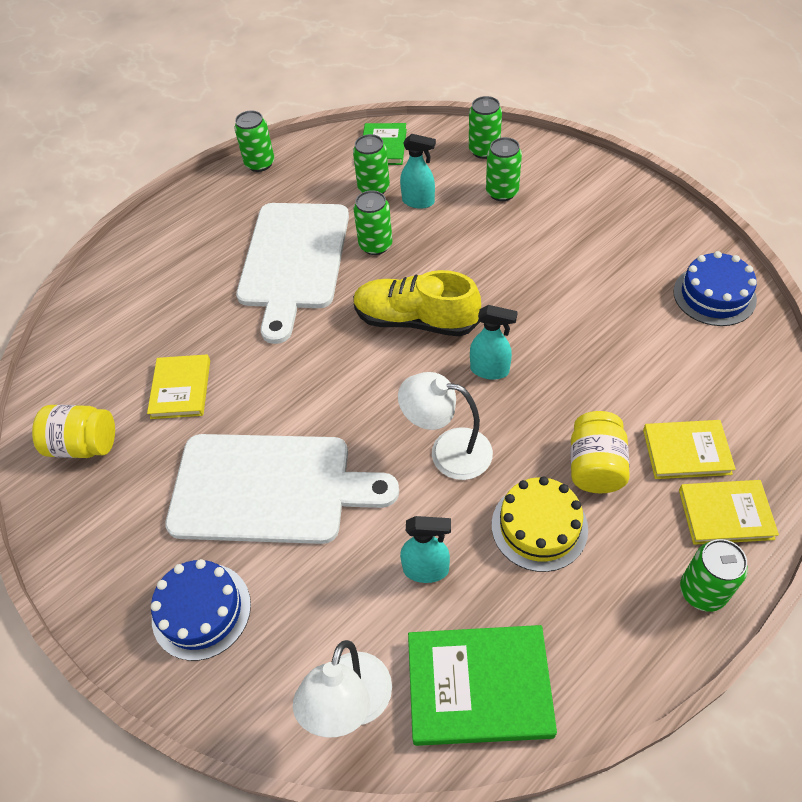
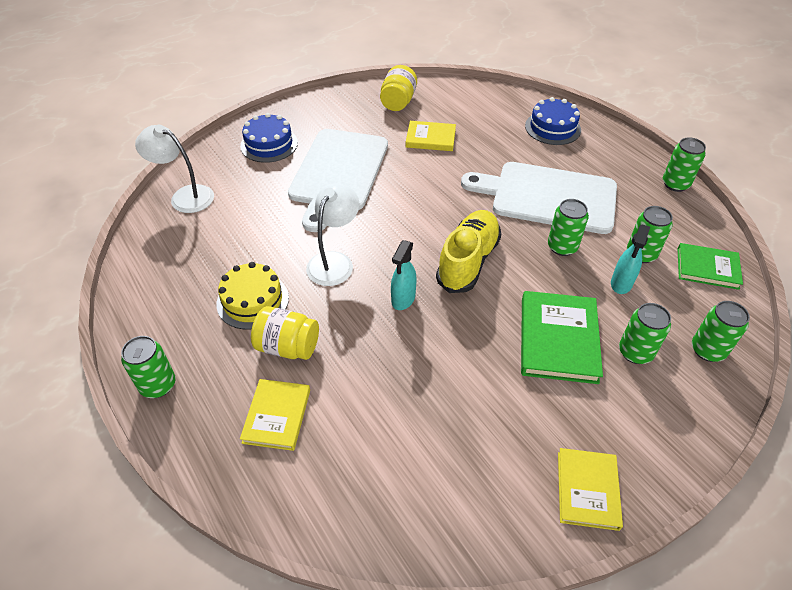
camera: 95 degrees right, 5 degrees down
turquoise spray bottle [400,516,451,583] -> none
green book [408,625,557,746] -> green book moved to [521,291,603,384]
blue cake [674,251,757,326] -> blue cake moved to [525,97,581,145]
yellow book [679,480,779,545] -> yellow book moved to [558,448,623,531]

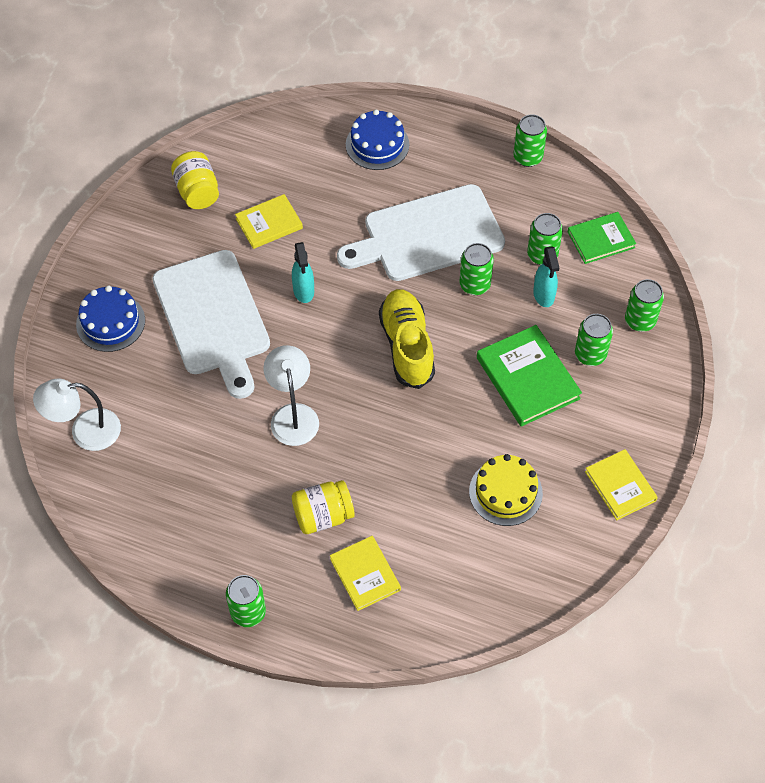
camera: 35 degrees left, 10 degrees up
yellow cake [216,262,289,330] -> yellow cake moved to [469,454,543,526]
turquoise spray bottle [391,240,416,310] -> turquoise spray bottle moved to [292,242,314,303]

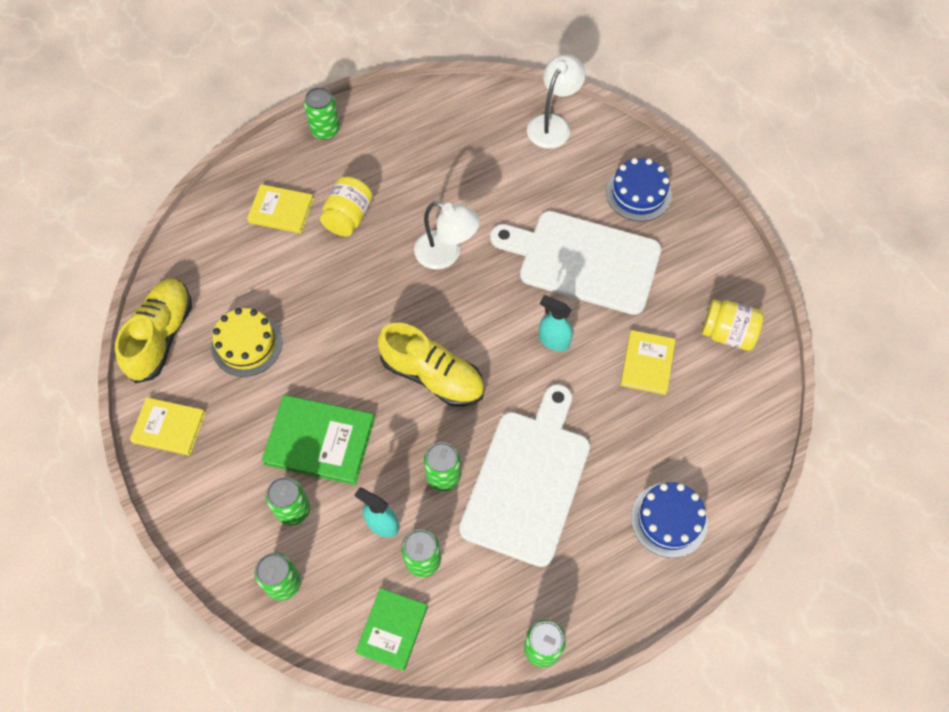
camera: 130 degrees right, 5 degrees up
none -> yellow shoe [115,279,192,383]

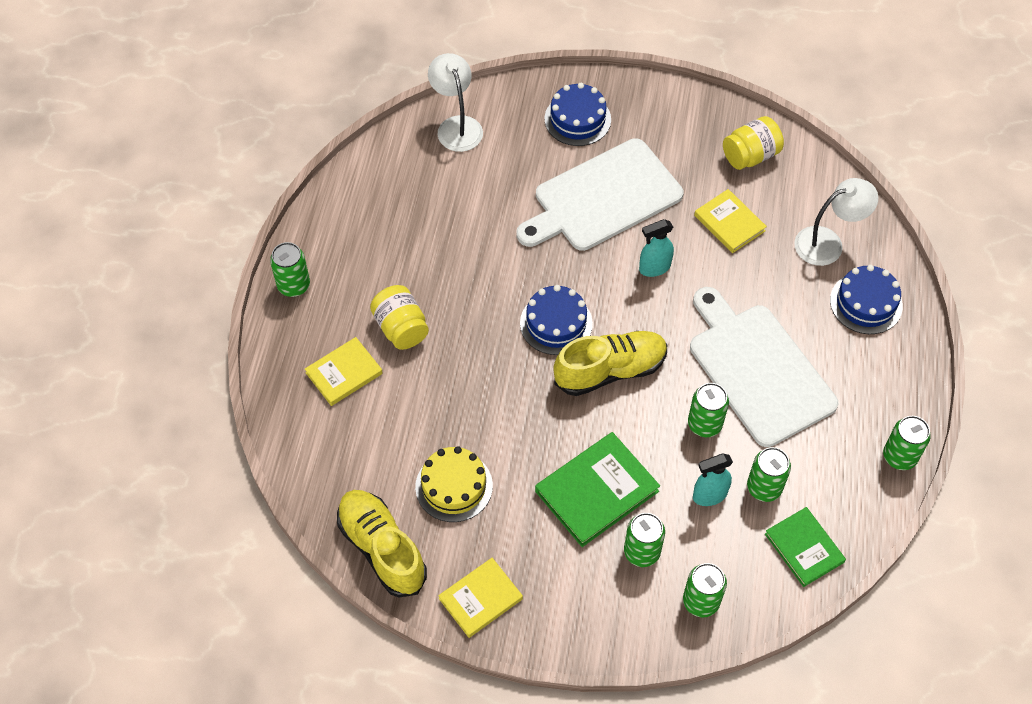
camera: 50 degrees left, 5 degrees down
white lamp [414,201,480,270] -> white lamp moved to [794,178,878,266]
none -> blue cake [520,285,593,355]

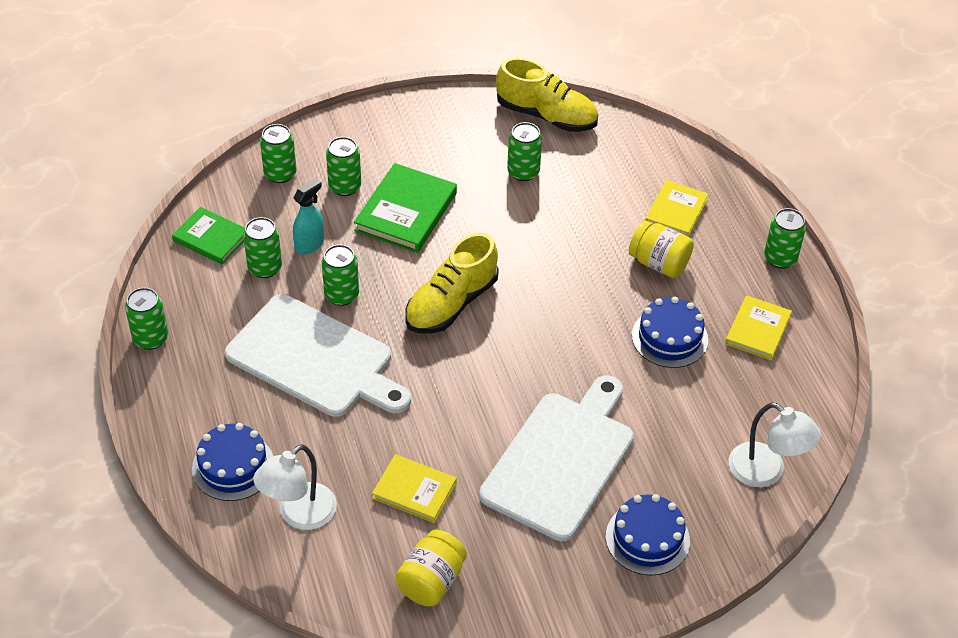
camera: 150 degrees right, 10 degrees down
yellow cake [415,446,493,522] -> green can [507,122,542,181]
yellow book [438,558,523,638] -> yellow book moved to [725,295,792,360]
blue cake [520,285,593,355] -> blue cake moved to [632,297,708,368]
turquoise spray bottle [639,219,674,277] -> none

